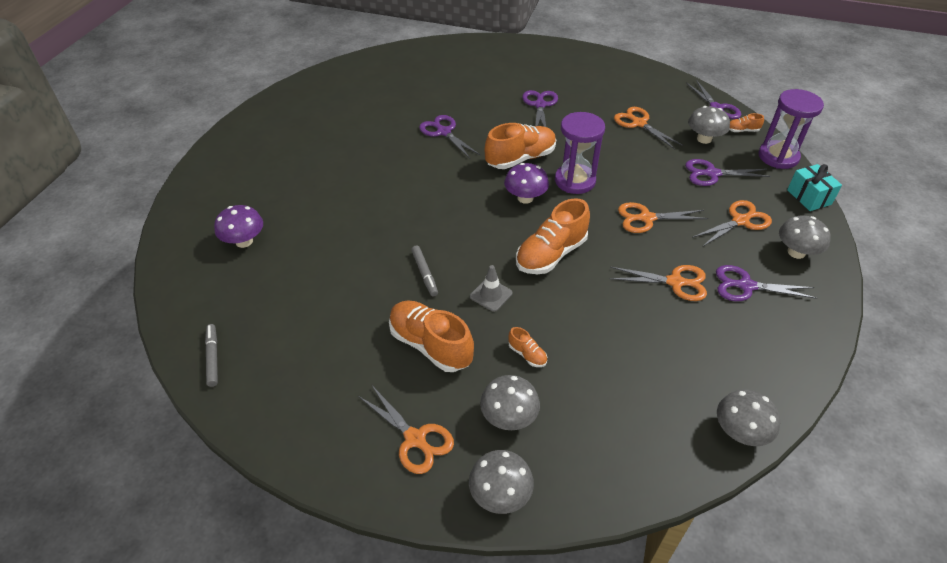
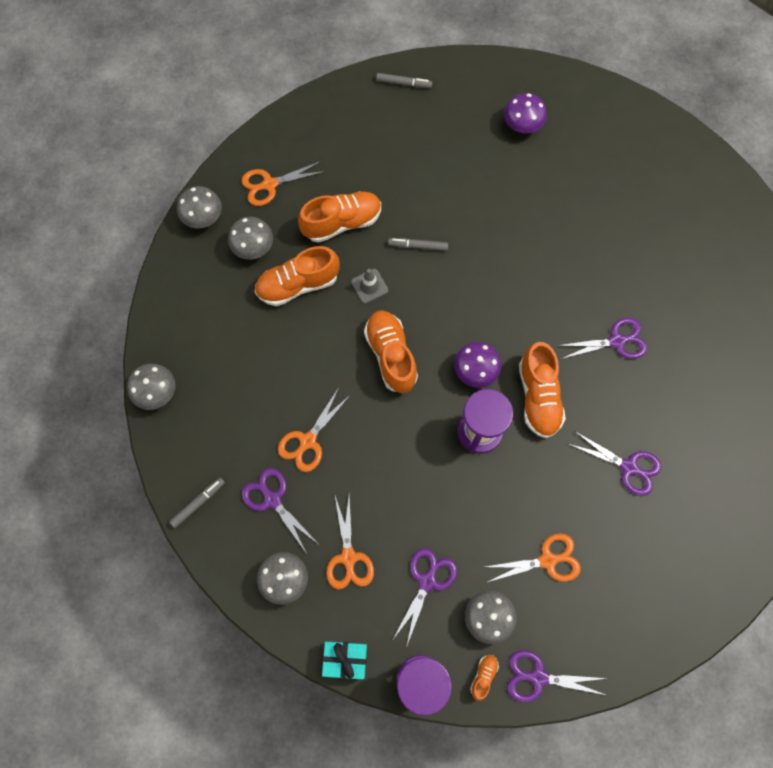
camera: 115 degrees right, 25 degrees up
orange shoe [508,327,547,367] -> orange shoe [255,246,340,306], size x2.21
orange scissors [618,202,708,233] -> none
purple scissors [716,265,817,301] -> purple scissors turned 75 degrees counterclockwise [242,468,317,554]
none -> grey marker [169,478,225,528]

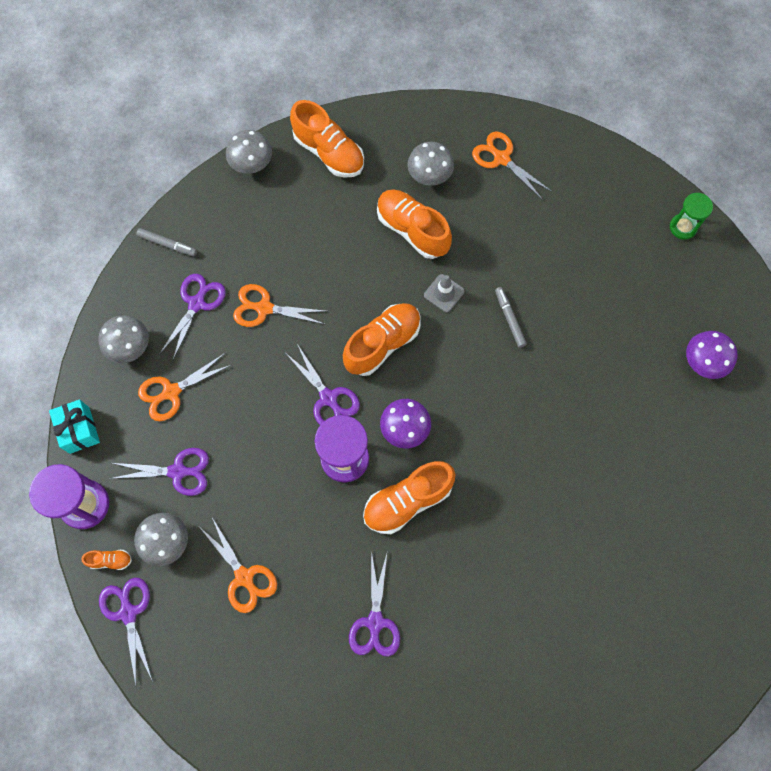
camera: 65 degrees right, 0 degrees up
grey mushroom [177,186,222,228] -> none
orange shoe [298,191,381,243] -> orange shoe moved to [290,100,364,178]
grey marker [376,73,432,88] -> green hourglass [670,193,713,240]
purple scissors [557,318,647,359] -> purple scissors moved to [287,344,360,425]

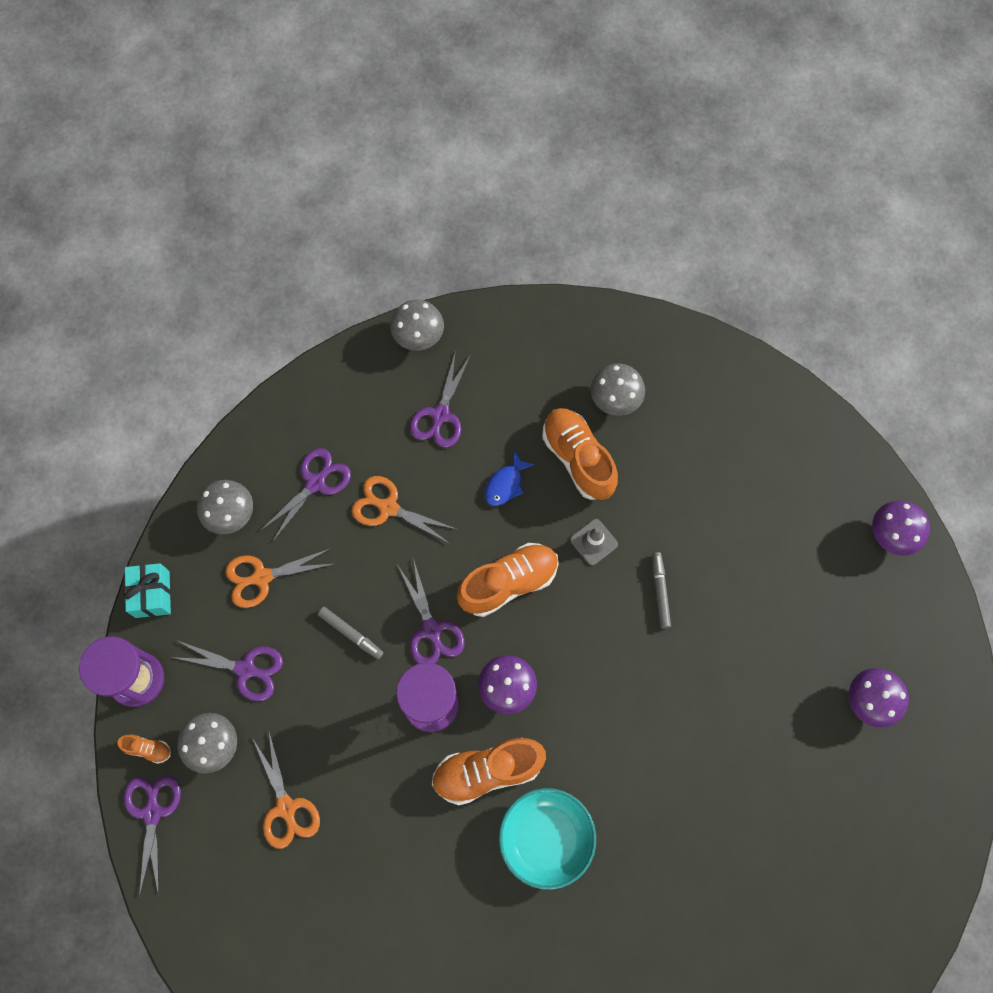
camera: 15 degrees right, 0 degrees up
grey marker [136,228,197,257] -> grey marker moved to [318,607,384,659]
orange shoe [290,100,364,178] -> none
purple scissors [349,551,400,657] -> purple scissors moved to [410,350,471,448]
orange scissors [472,132,552,200] -> none
green hourglass [670,193,713,240] -> purple mushroom [872,501,930,556]
none -> blue fish [485,451,535,506]
none -> turquoise bowl [499,788,596,890]

